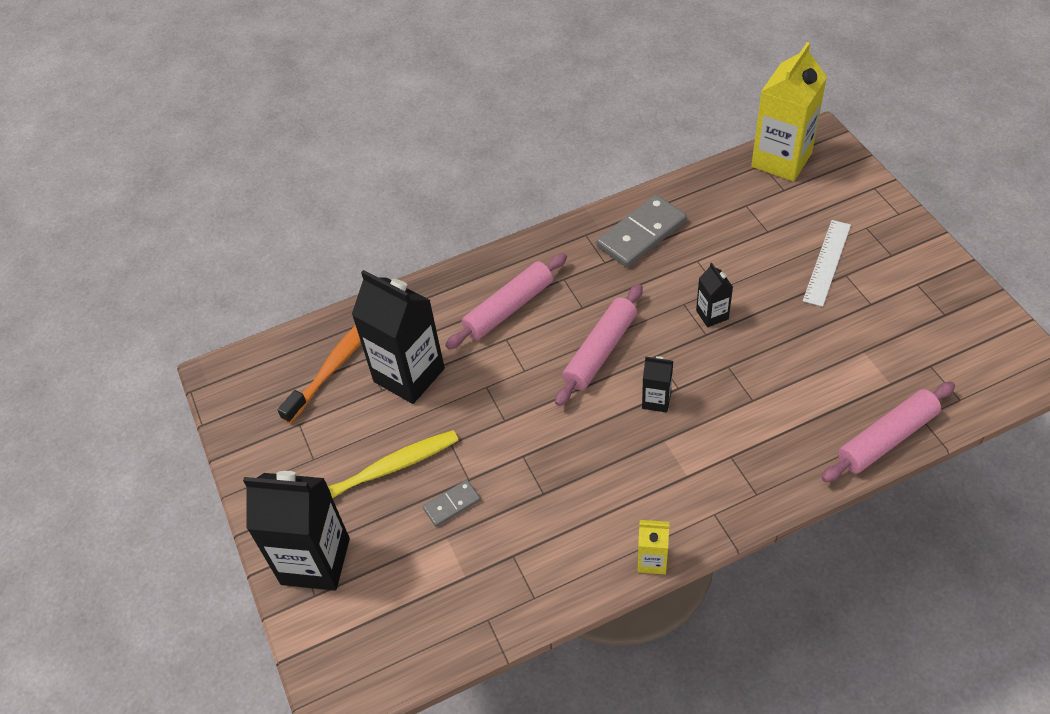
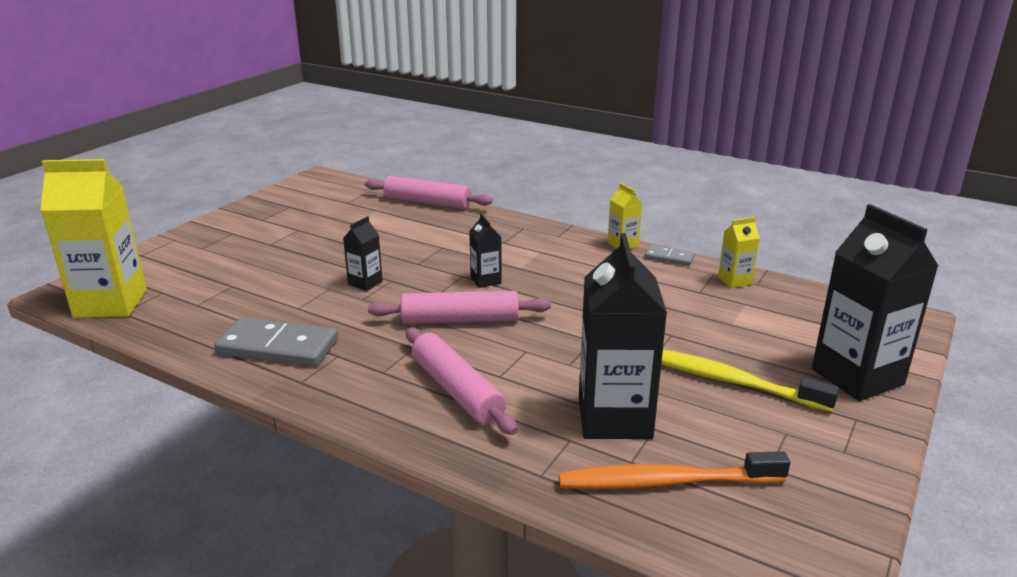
camera: 130 degrees left, 25 degrees down
grey domino [423,480,481,527] -> grey domino moved to [644,245,695,266]
pink rolling pin [445,253,567,349] -> pink rolling pin turned 45 degrees clockwise [406,327,518,435]
white ruler [803,220,851,307] -> none
none -> yellow carton [718,217,760,288]

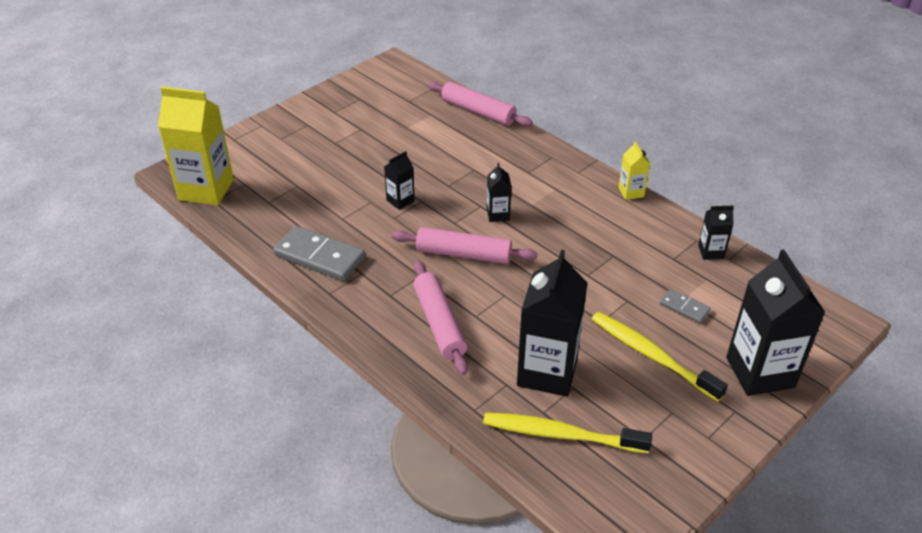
camera: 15 degrees right, 15 degrees up
orange toothbrush [559,451,790,489] -> yellow toothbrush [483,412,652,453]
grey domino [644,245,695,266] -> grey domino moved to [660,289,711,323]
yellow carton [718,217,760,288] -> black carton [698,206,734,260]

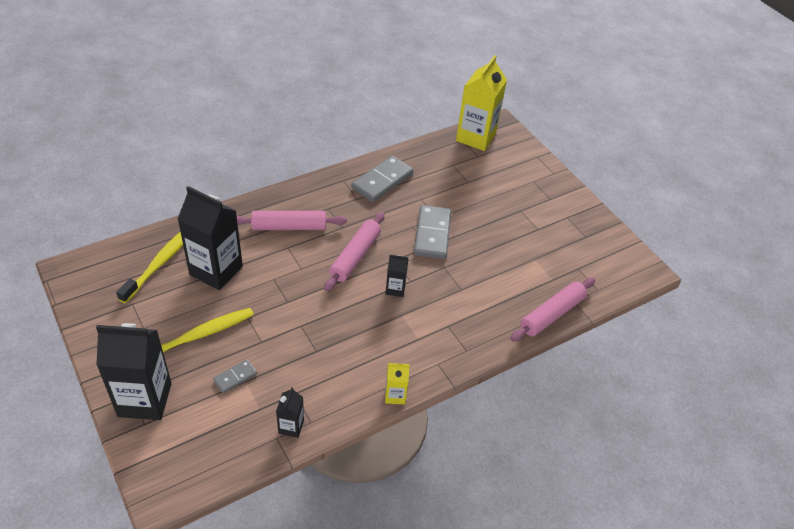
camera: 100 degrees right, 5 degrees up
black carton [384,151,415,210] -> grey domino [414,205,451,259]

